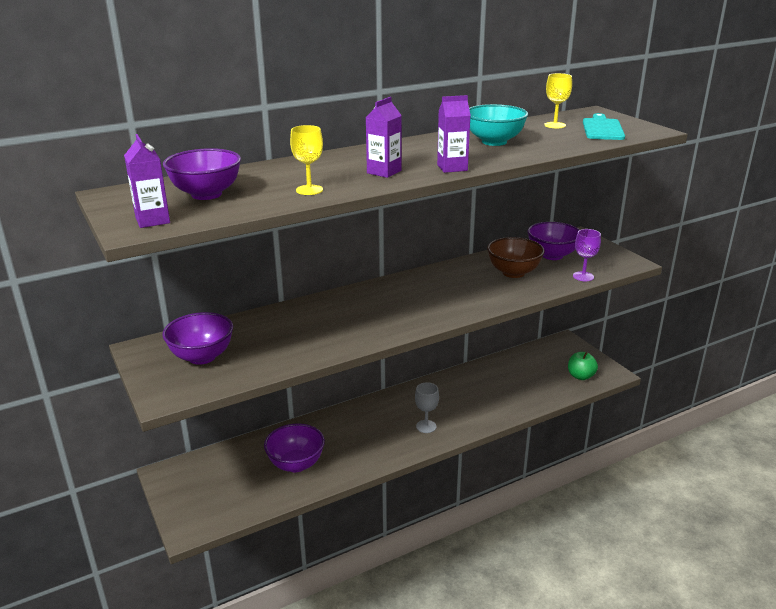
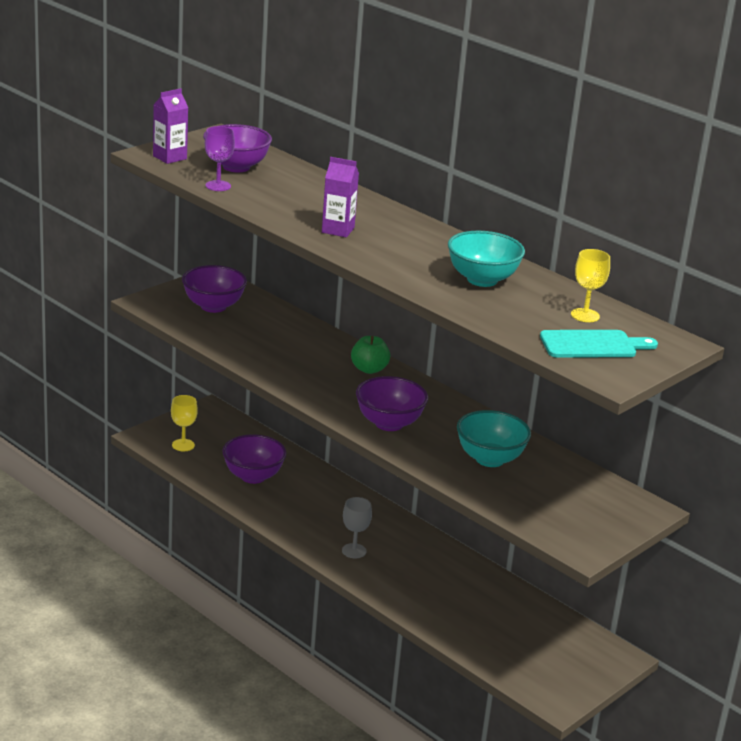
camera: 70 degrees right, 0 degrees up
yellow goblet [290,125,323,195] -> yellow goblet moved to [171,395,198,451]
purple carton [437,95,471,173] -> none
brown bowl [487,237,545,278] -> turquoise bowl [457,410,531,467]
purple bowl [527,222,580,260] -> purple bowl moved to [356,376,428,431]
green apple [568,352,598,380] -> green apple moved to [351,336,390,374]
purple goblet [573,229,601,281] -> purple goblet moved to [205,126,235,191]

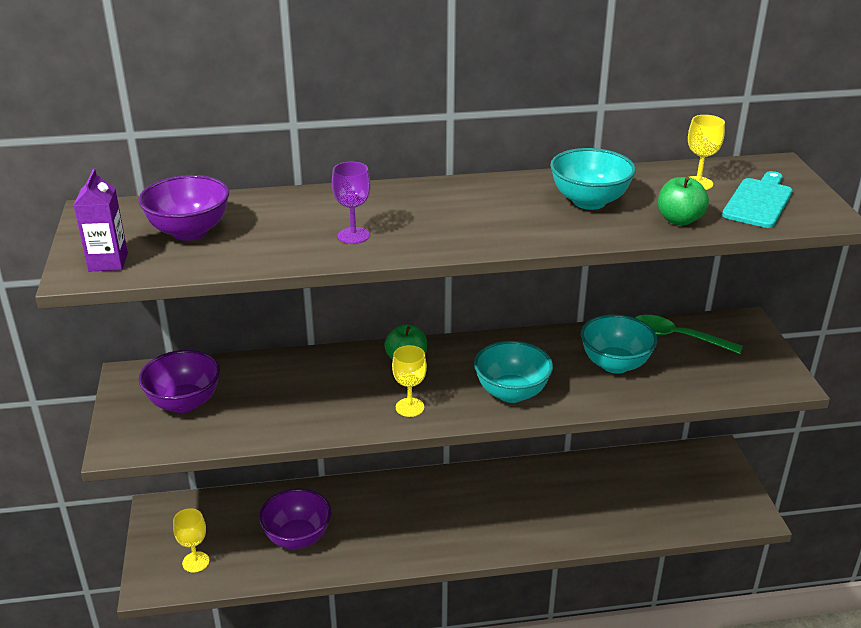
camera: 50 degrees left, 5 degrees up
purple goblet [205,126,235,191] -> purple goblet moved to [332,162,370,244]
purple carton [322,157,359,237] -> none
grey goblet [342,497,372,558] -> none
purple bowl [356,376,428,431] -> turquoise bowl [474,341,553,403]
none -> yellow goblet [392,345,427,417]
none -> green spoon [635,315,743,354]
none -> green apple [658,177,709,226]

